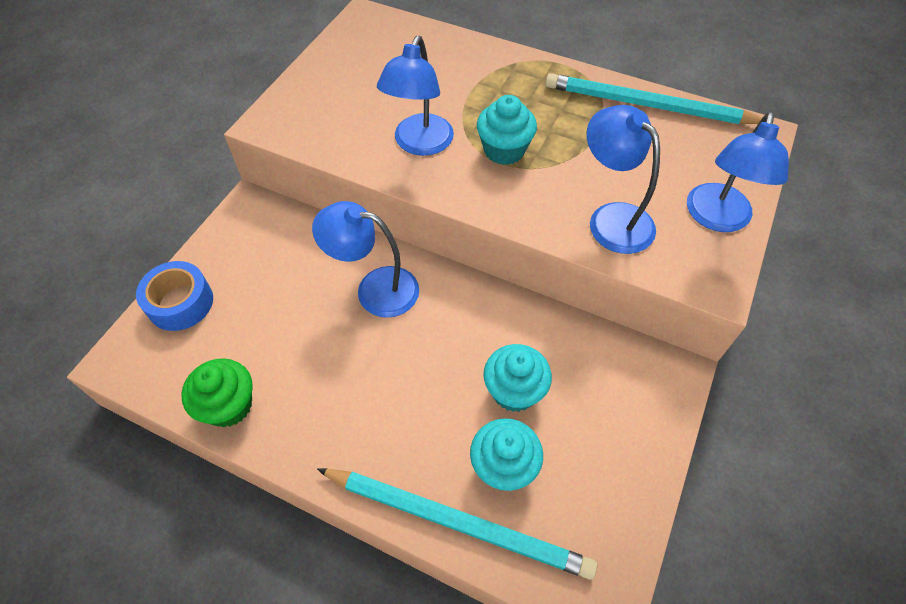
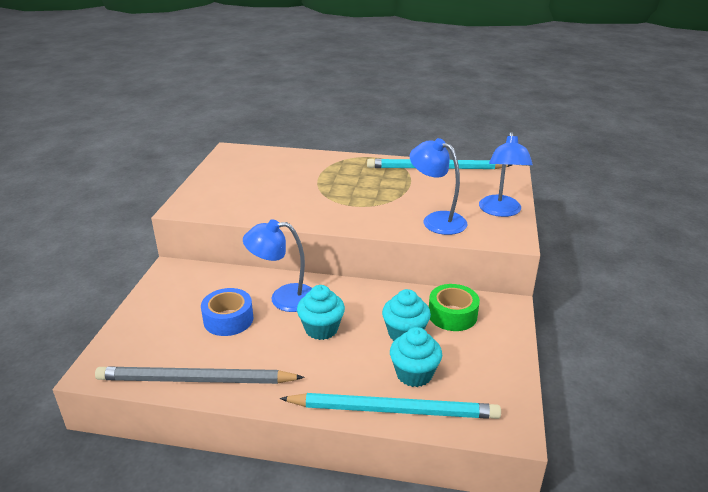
camera: 15 degrees left, 25 degrees down
blue tape [136,261,213,331] -> blue tape moved to [201,288,253,336]
green cupcake [181,358,253,427] -> grey pencil [95,366,305,384]
blue lamp [377,36,454,156] -> none
turquoise cupcake [477,95,537,165] -> turquoise cupcake moved to [297,285,345,340]
none -> green tape [429,284,480,331]

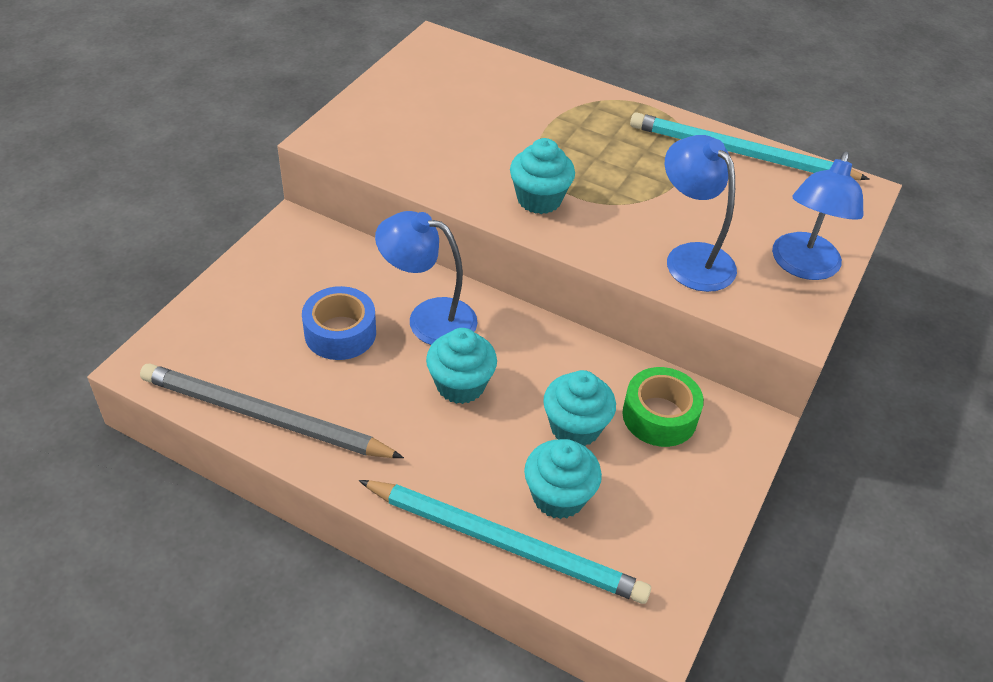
camera: 15 degrees right, 15 degrees up
none -> turquoise cupcake [510,138,575,214]

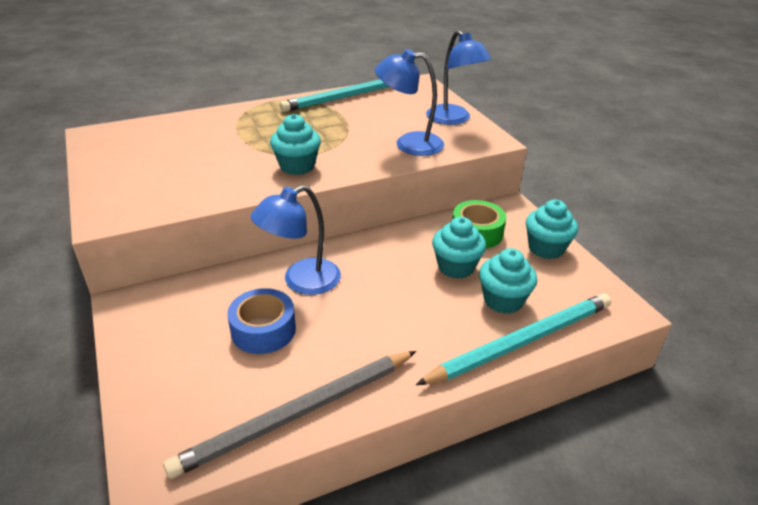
camera: 50 degrees left, 10 degrees down
turquoise cupcake [426,328,497,404] -> turquoise cupcake moved to [526,200,578,259]

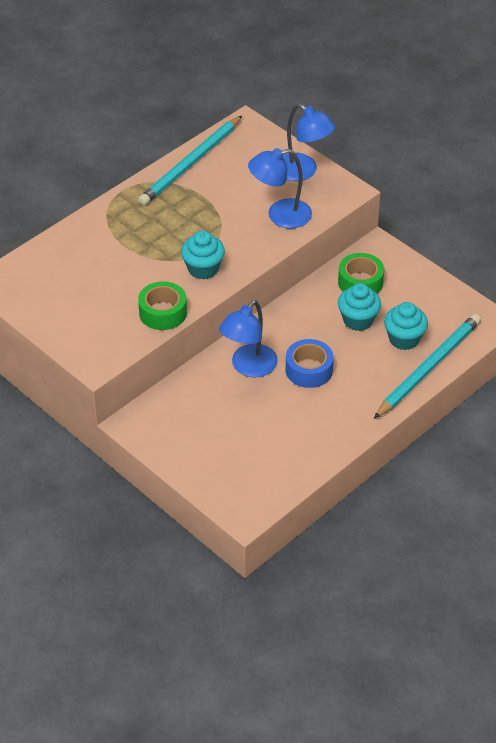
camera: 20 degrees left, 10 degrees up
grey pencil [163,351,417,479] -> none
blue tape [227,288,296,354] -> blue tape moved to [286,339,334,388]
turquoise cupcake [526,200,578,259] -> none
none -> green tape [138,281,187,330]

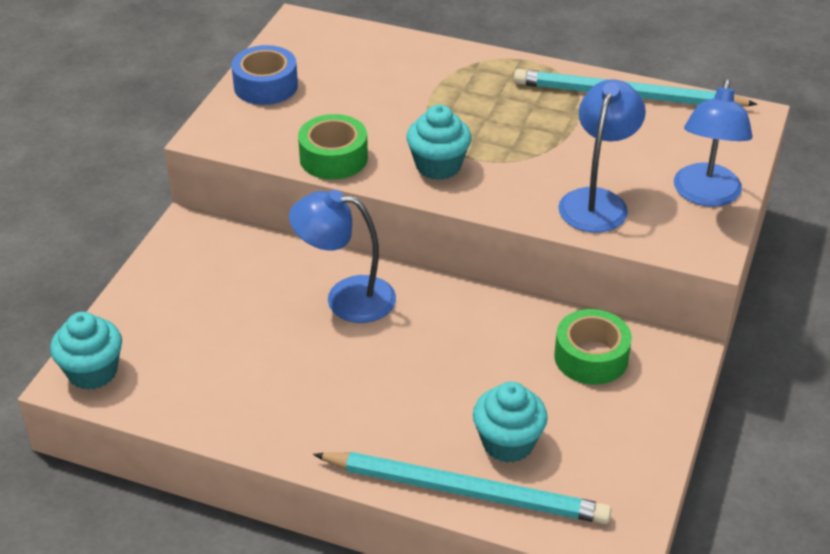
camera: 65 degrees right, 5 degrees down
blue lamp [248,148,312,229] -> blue lamp turned 60 degrees clockwise [558,79,646,233]
blue tape [286,339,334,388] -> blue tape moved to [231,45,298,105]
turquoise cupcake [338,283,381,331] -> turquoise cupcake moved to [50,312,122,390]

